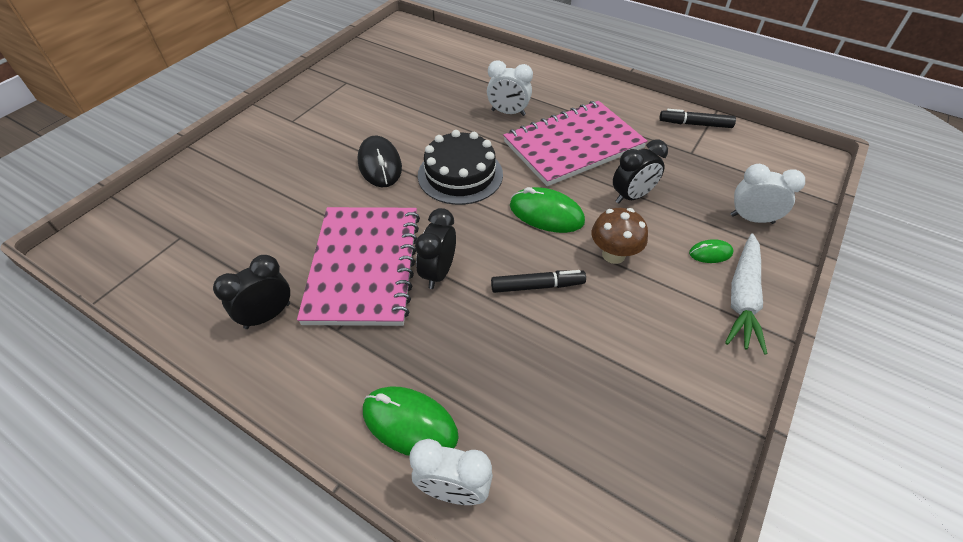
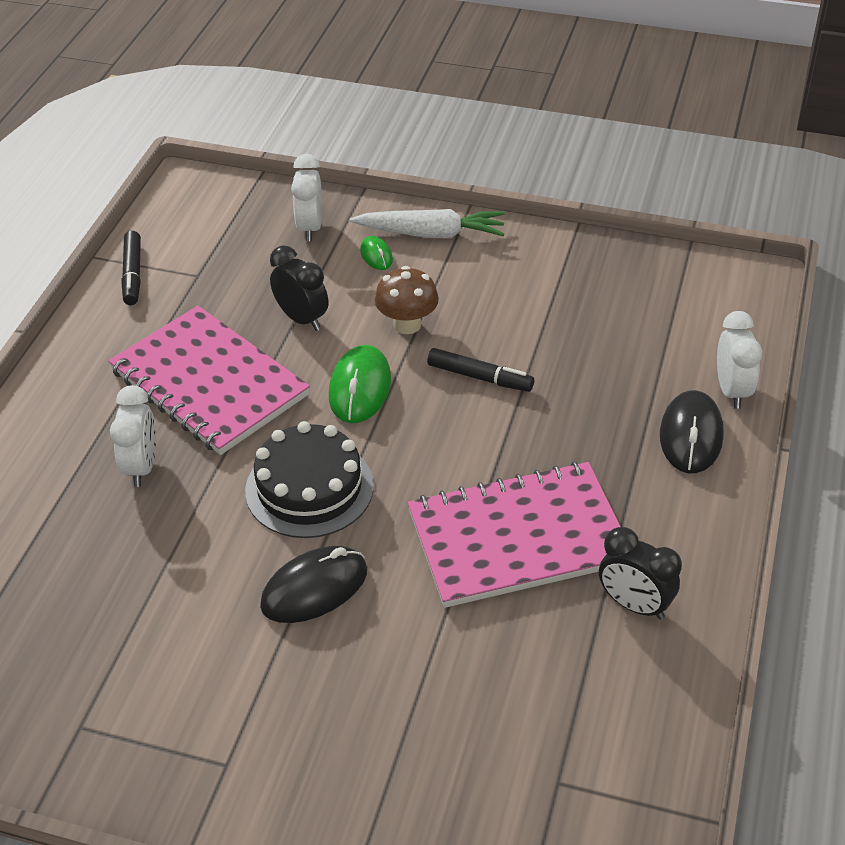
camera: 105 degrees left, 5 degrees down
green mouse [363,386,459,456] -> black mouse [660,390,724,473]
black clock [415,208,456,289] -> none
black marker [491,270,586,293] -> black marker turned 135 degrees clockwise [427,348,534,392]

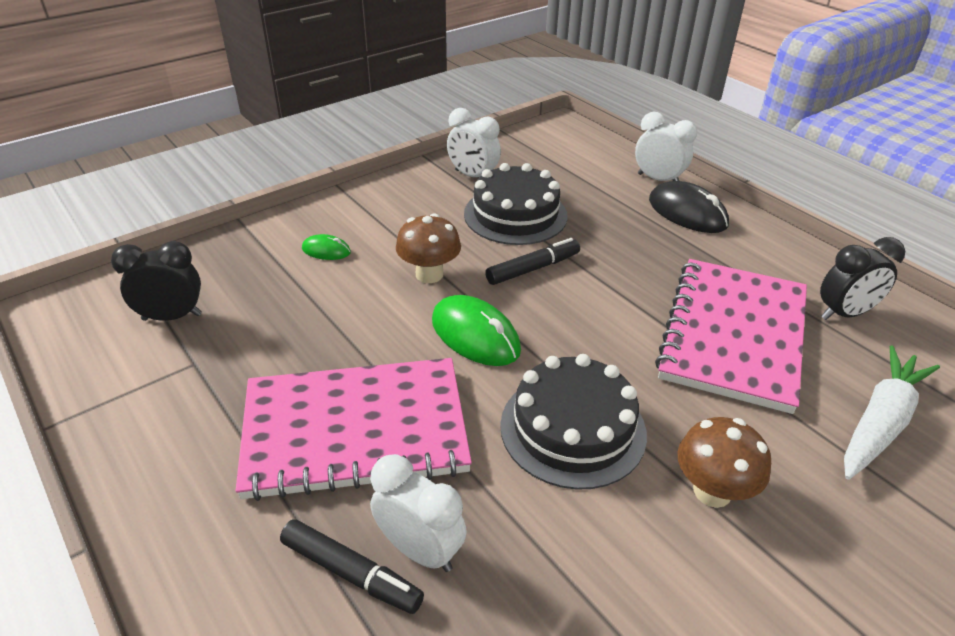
camera: 55 degrees left, 5 degrees down
black marker [121,231,141,305] -> black marker moved to [280,519,424,614]
black mouse [260,546,367,623] -> brown mushroom [677,417,771,508]
black clock [270,246,329,331] -> black clock moved to [111,241,202,321]
white clock [291,154,322,241] -> white clock moved to [447,108,501,177]
white carrot [350,209,505,238] -> white carrot moved to [844,345,940,480]
none -> black cake [464,163,568,245]

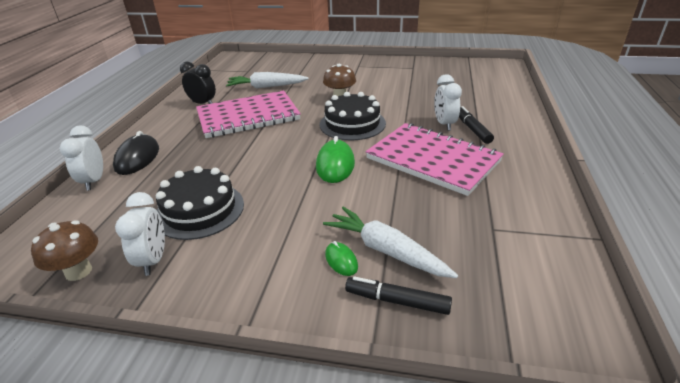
camera: 130 degrees left, 5 degrees down
black clock [111,241,202,321] -> none
brown mushroom [396,213,461,283] -> brown mushroom moved to [31,220,98,281]
black marker [485,238,580,285] -> black marker moved to [345,276,452,315]
none -> white carrot [323,207,458,278]

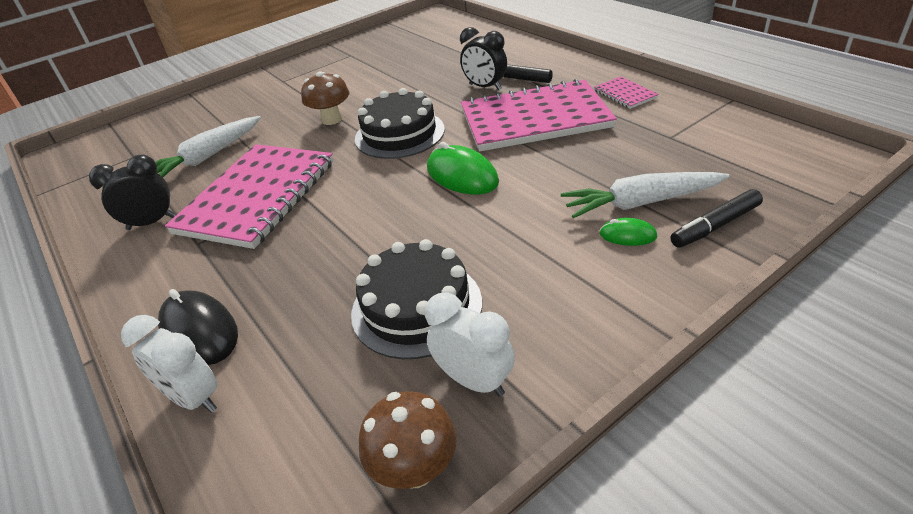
camera: 45 degrees left, 5 degrees up
white clock [434,74,462,131] -> black clock [460,27,507,91]
none -> pink notebook [594,77,659,109]

